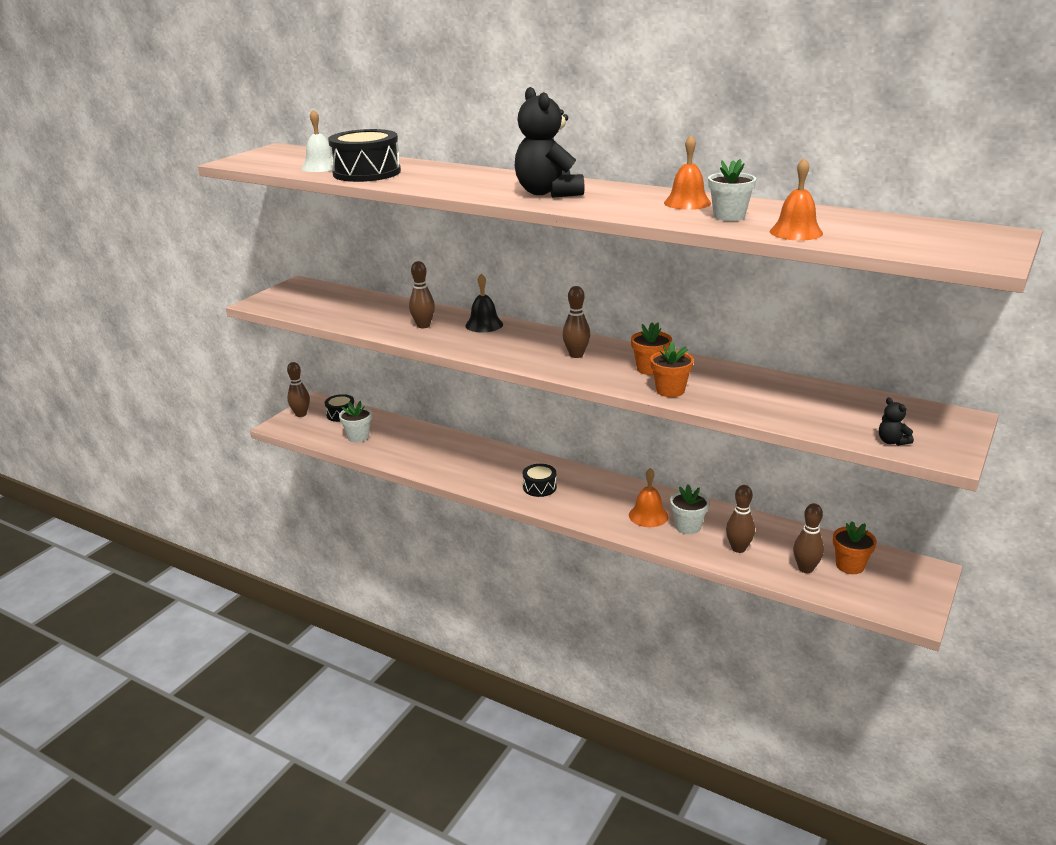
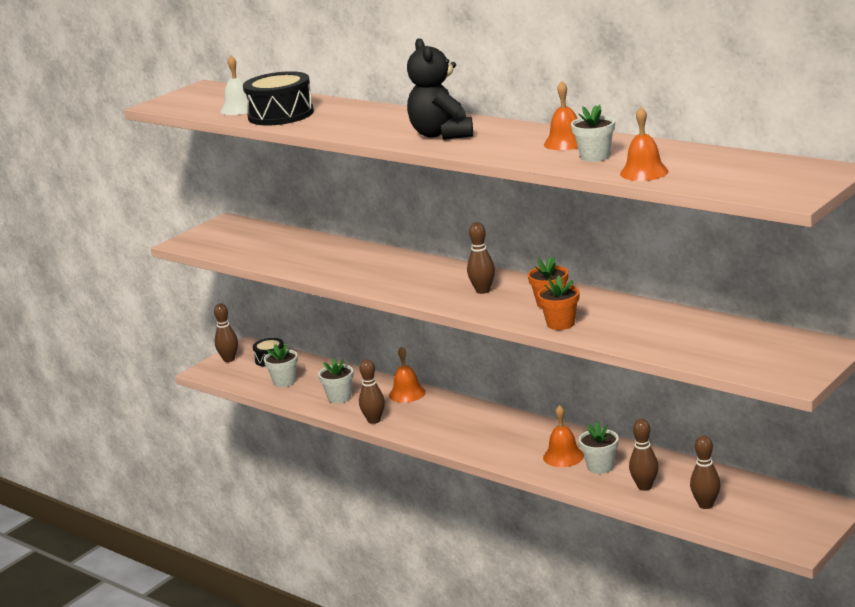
camera: 10 degrees right, 5 degrees down
brown bowling pin [409,261,435,328] -> brown bowling pin moved to [359,359,385,424]
black bell [465,273,503,333] -> none
black drum [523,464,557,497] -> none
orange flower pot [833,521,877,574] -> none
black teddy bear [879,397,914,446] -> none
none -> white flower pot [318,358,354,403]
none -> orange bell [389,346,426,403]

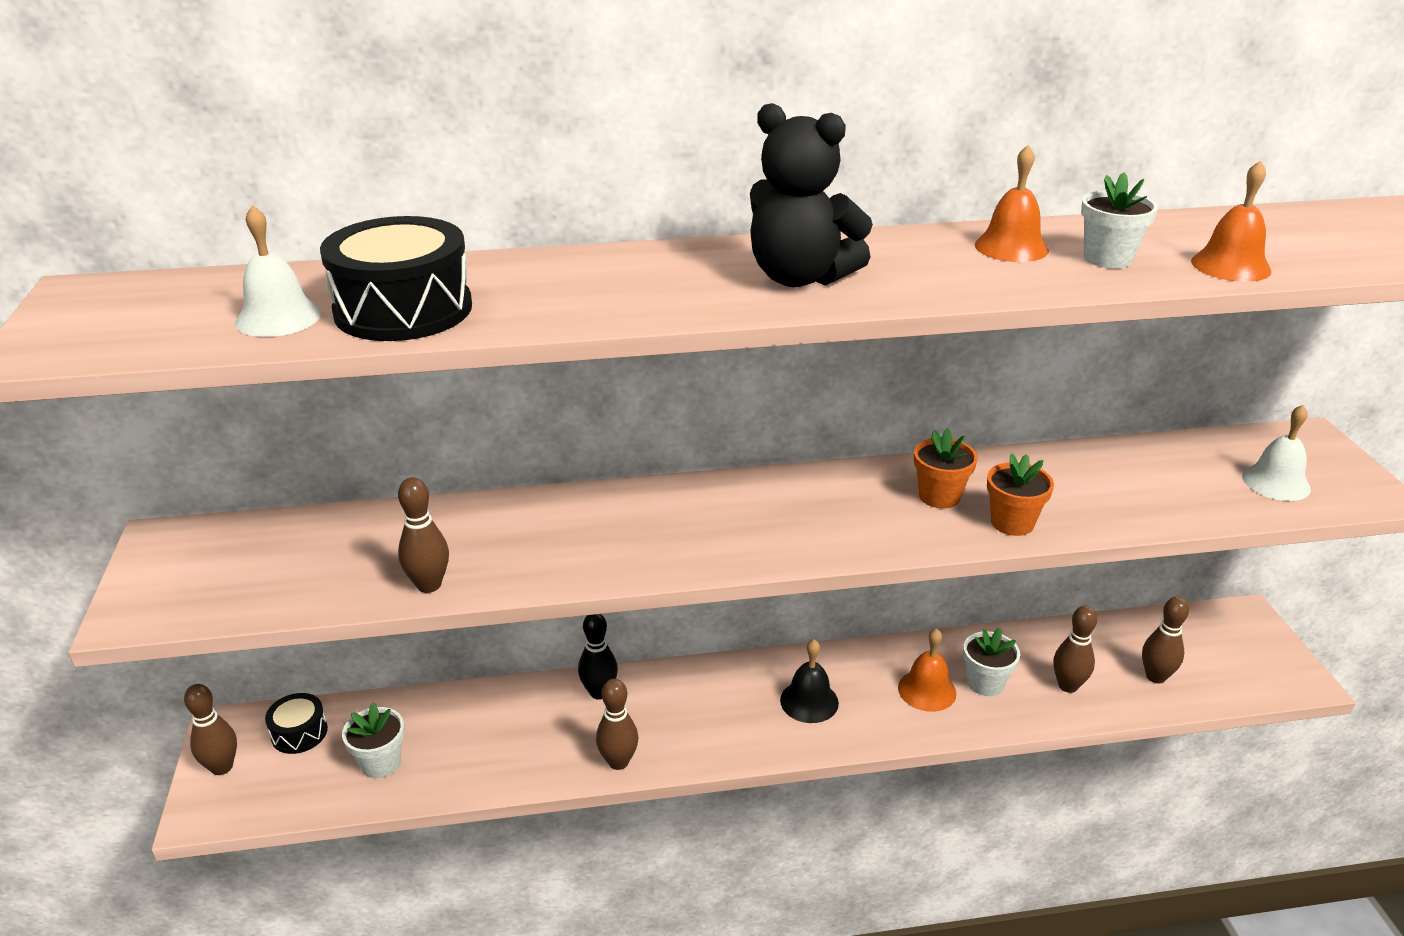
camera: 50 degrees left, 10 degrees up
white flower pot [318,358,354,403] -> none
orange bell [389,346,426,403] -> black bowling pin [578,614,618,700]
brown bowling pin [467,222,495,294] -> brown bowling pin moved to [398,477,449,593]
none -> black bell [780,639,839,723]
none -> white bell [1242,405,1311,501]

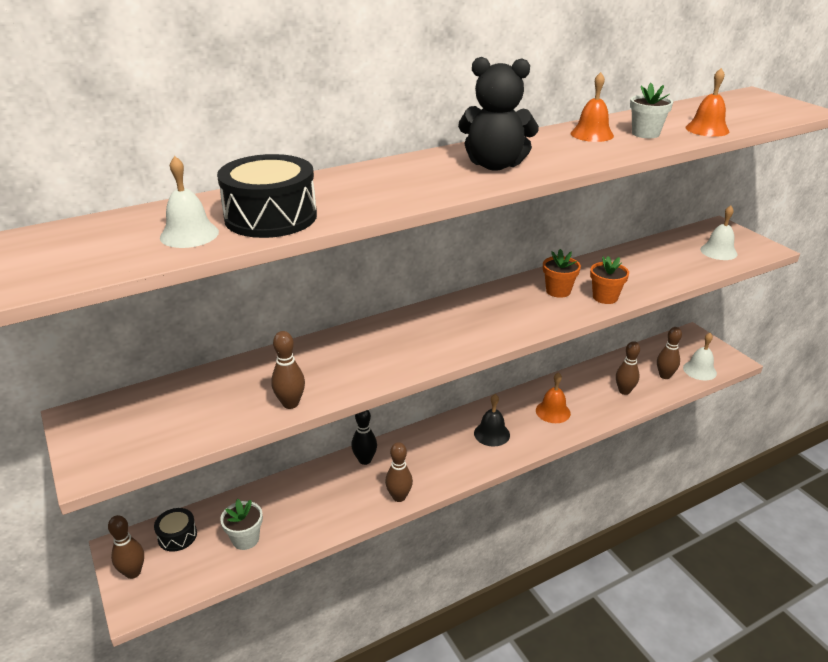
camera: 20 degrees left, 0 degrees up
white flower pot [963,628,1020,696] -> none
none -> white bell [683,333,717,380]

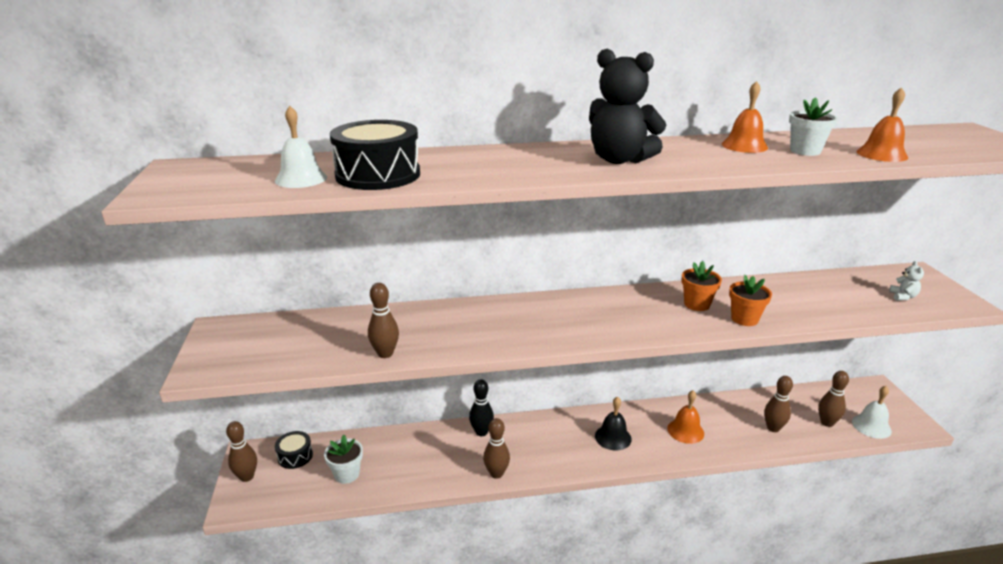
camera: 20 degrees right, 5 degrees down
white bell [700,206,738,260] -> white teddy bear [889,261,924,301]

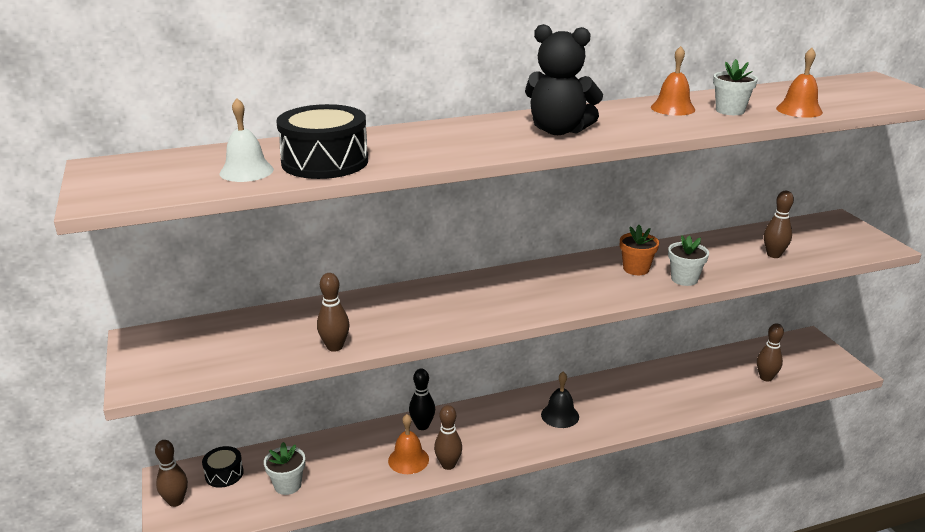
camera: 10 degrees left, 0 degrees up
orange bell [667,390,704,444] -> orange bell moved to [388,414,429,474]
orange flower pot [729,275,772,326] -> white flower pot [668,235,709,286]
brown bowling pin [764,376,793,432] -> brown bowling pin moved to [764,191,794,258]
white bell [852,386,892,439] -> none
white teddy bear [889,261,924,301] -> none

